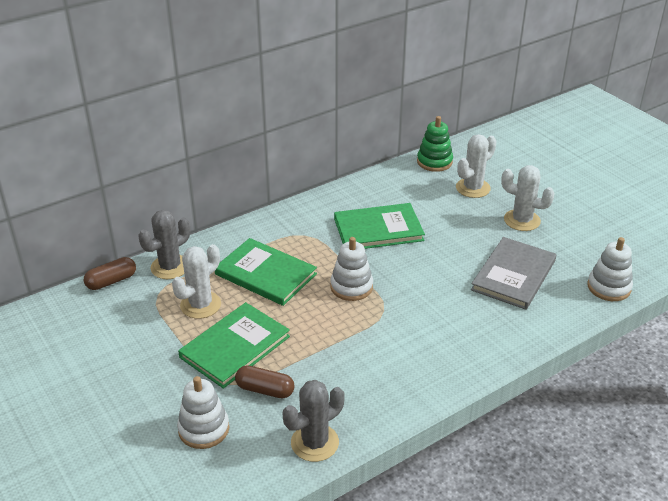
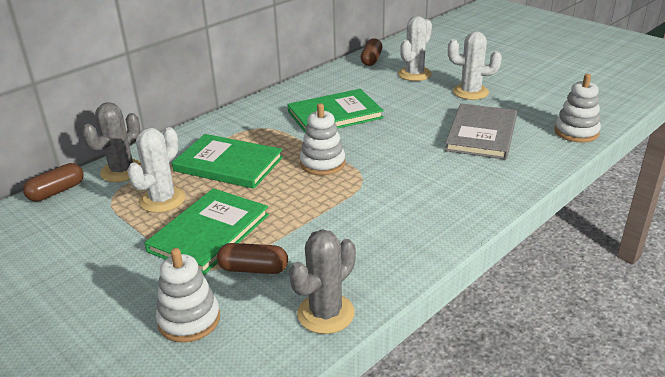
camera: 10 degrees left, 5 degrees down
green stacking toy [417,116,453,172] -> brown capsule [360,38,382,66]

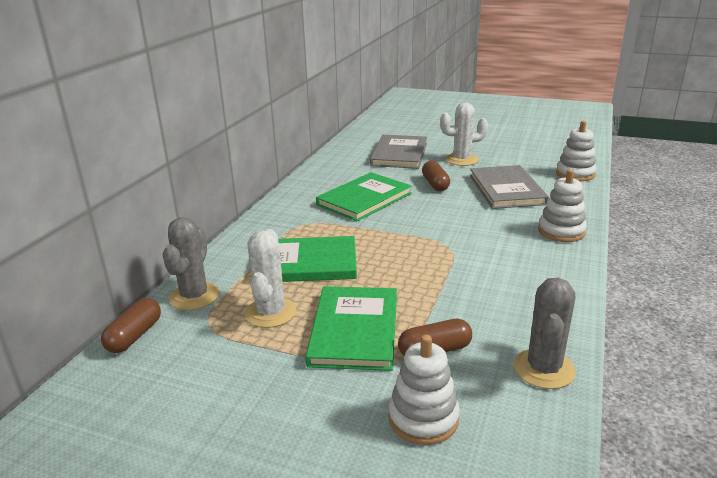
camera: 25 degrees left, 5 degrees down
white stacking toy [300,103,345,175] -> white stacking toy moved to [538,169,587,242]
brown capsule [360,38,382,66] -> brown capsule moved to [422,161,450,191]
white cactus [398,16,432,81] -> grey book [370,135,427,169]

